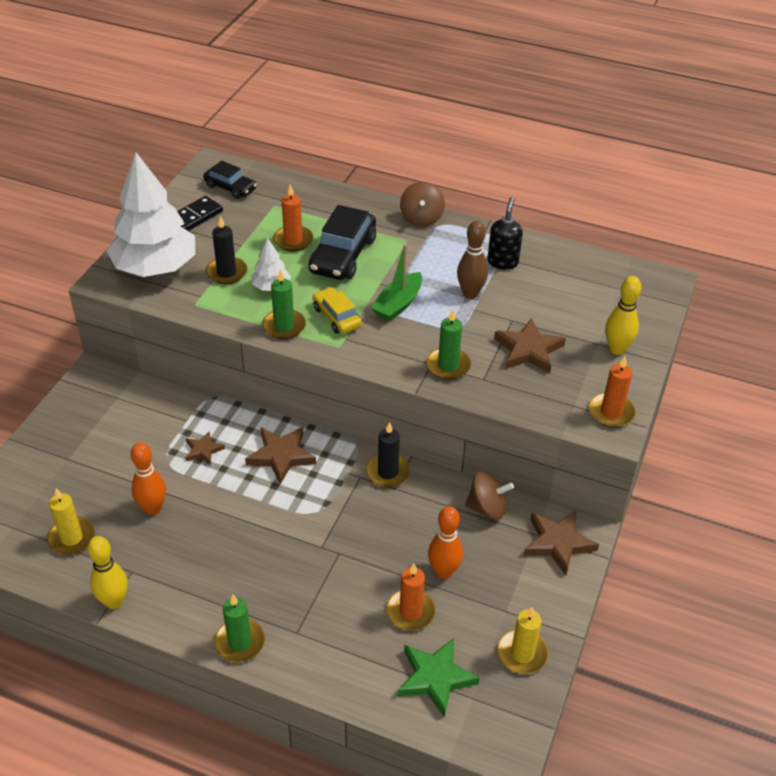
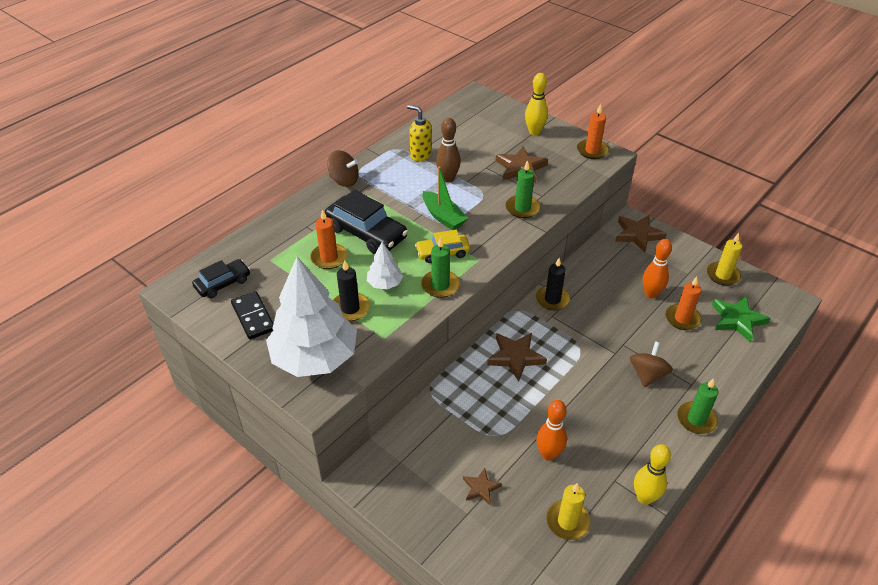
camera: 70 degrees left, 0 degrees up
brown star [186,431,225,465] -> brown star moved to [463,468,502,505]
brown spinning top [465,471,514,520] -> brown spinning top moved to [630,341,673,388]
black soap dispenser [487,197,523,270] -> yellow soap dispenser [407,105,432,161]

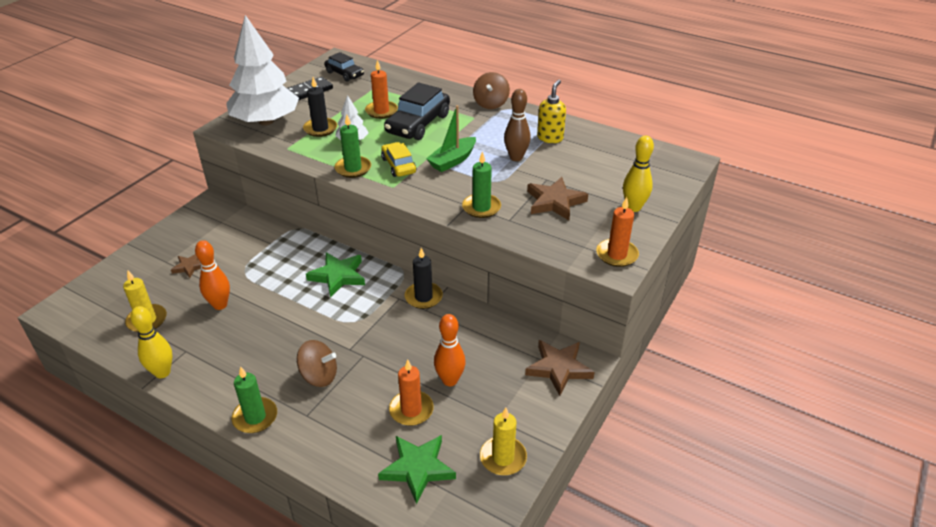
camera: 80 degrees right, 5 degrees down
brown star [487,333,547,382] -> green star [306,252,365,298]

